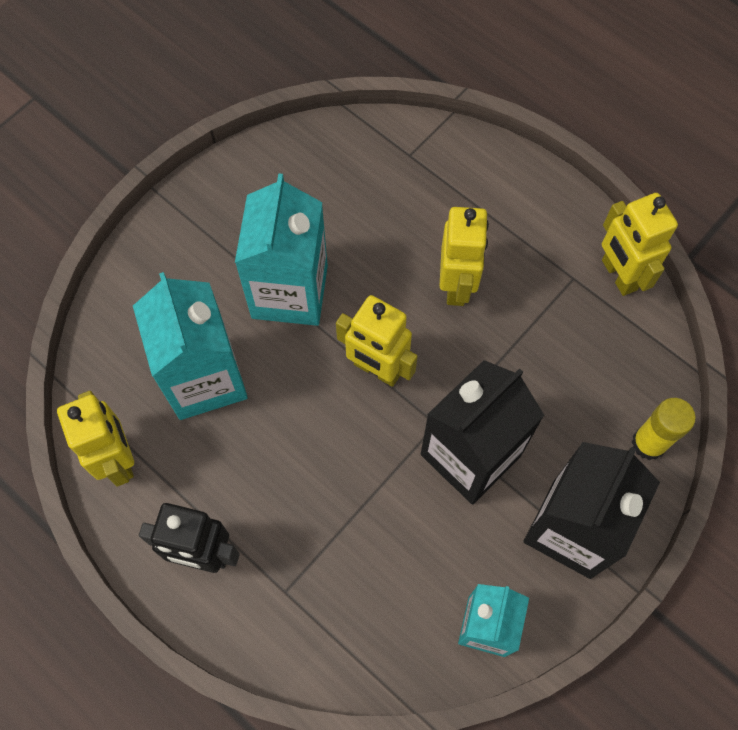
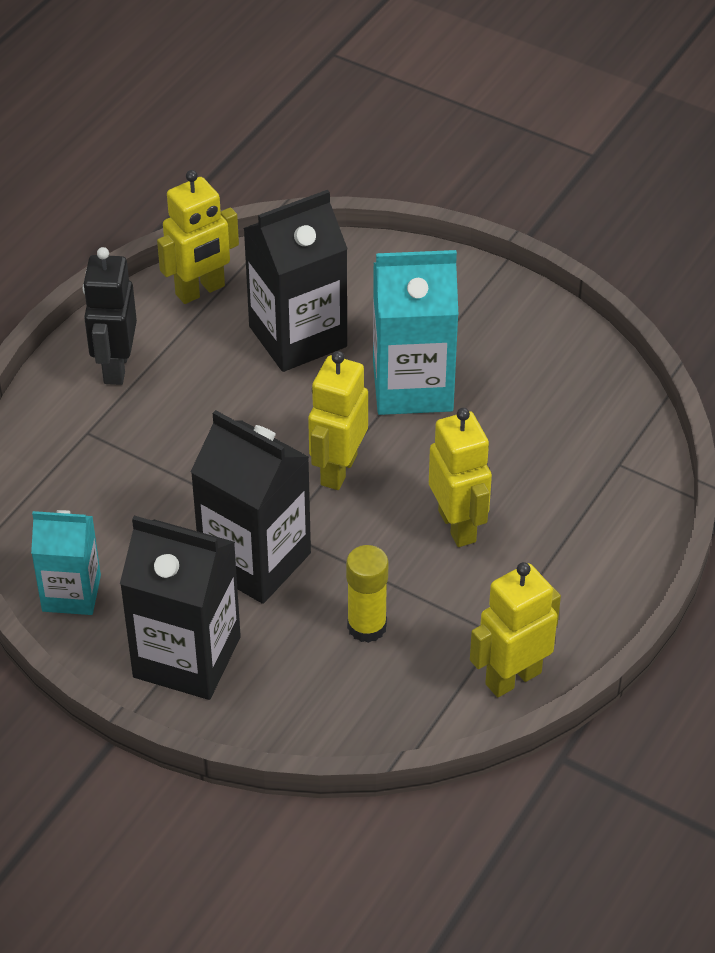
camera: 80 degrees right, 20 degrees down
turquoise carton [133,272,248,420] -> black carton [243,190,347,372]
yellow robot [439,207,489,306] -> yellow robot turned 105 degrees counterclockwise [429,408,492,547]
yellow glue stick [632,398,696,460] -> yellow glue stick moved to [346,545,388,643]

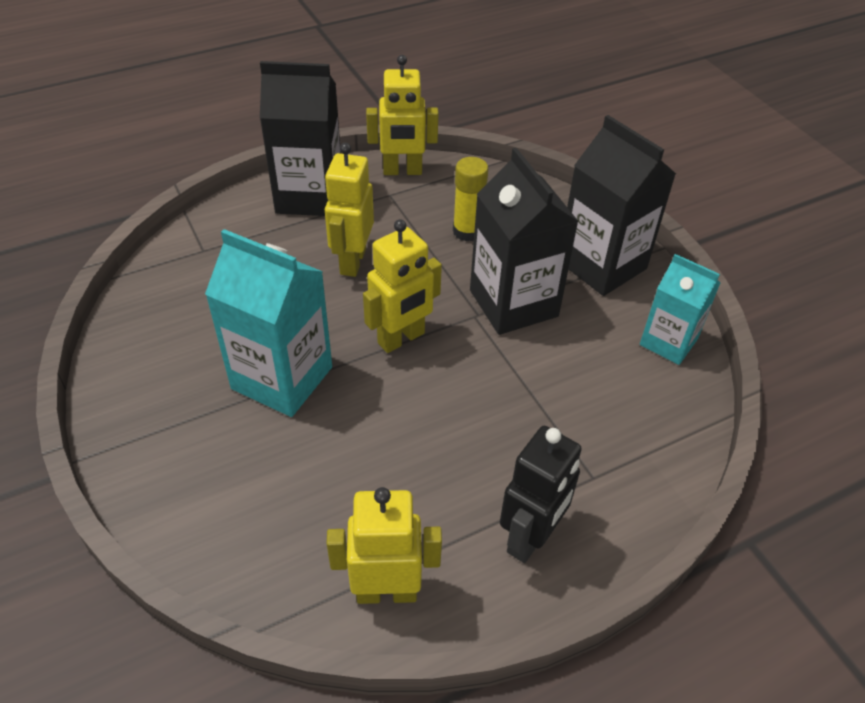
camera: 150 degrees left, 0 degrees up
black carton [243,190,347,372] -> black carton moved to [260,61,341,216]

